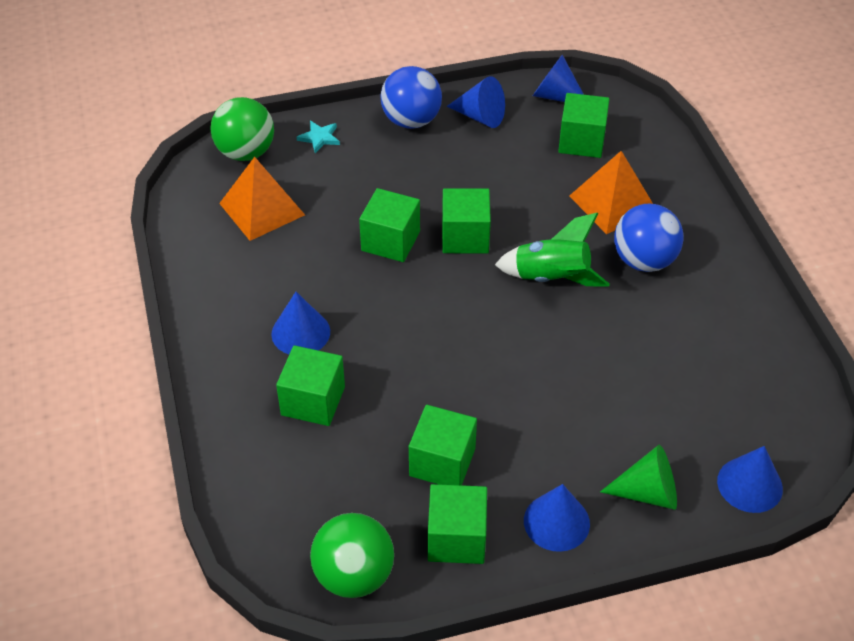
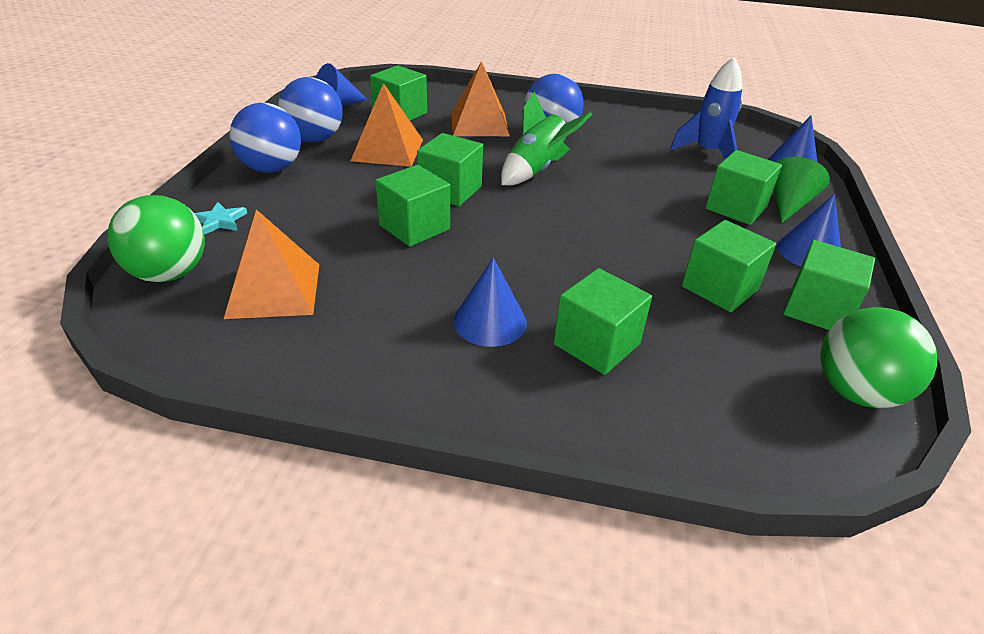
camera: 65 degrees left, 10 degrees down
blue cone [447,76,505,128] -> blue ball [278,77,343,142]
none -> orange pyramid [351,83,423,167]
none -> blue rocket [670,57,742,159]
none -> green cube [705,150,782,225]

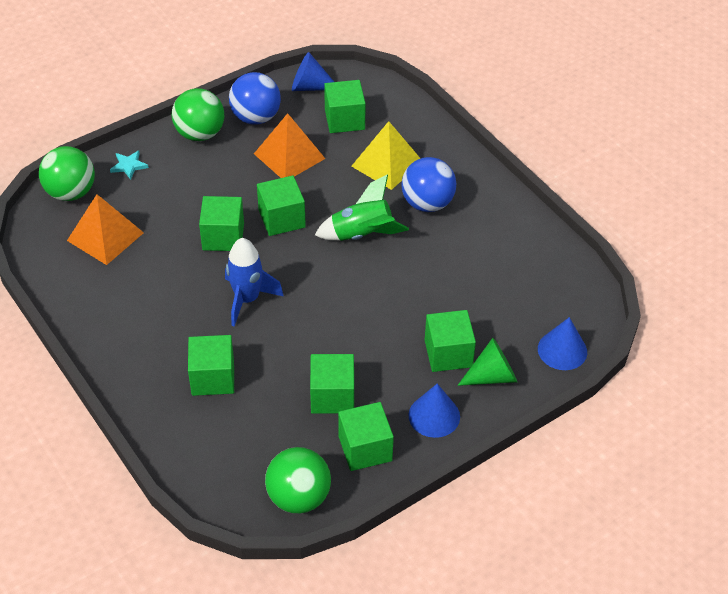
camera: 45 degrees right, 10 degrees up
blue ball [229,103,301,173] -> green ball [172,88,224,141]
orange pyramid [451,61,510,136] -> yellow pyramid [351,121,421,190]
blue cone [453,257,527,347] -> none
blue rocket [670,57,742,159] -> blue rocket moved to [225,238,284,327]

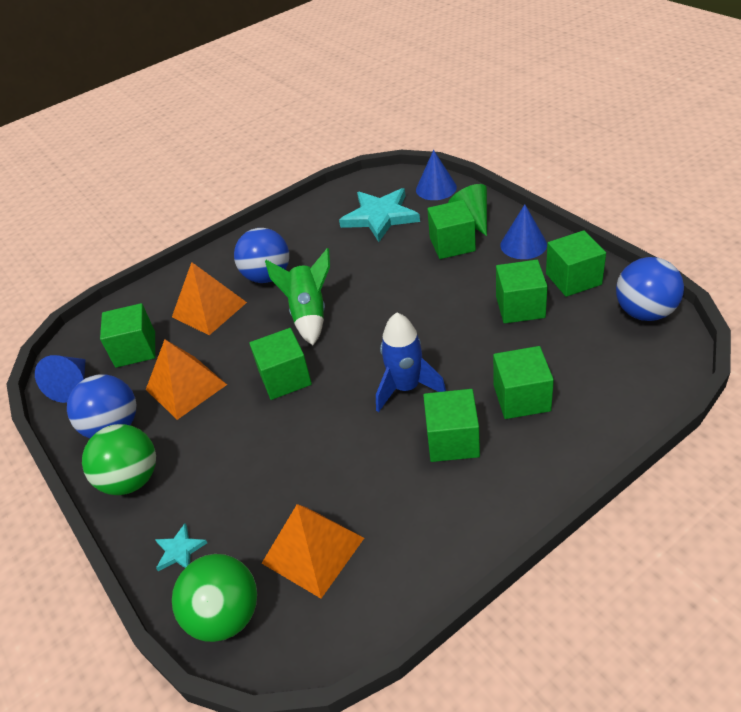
camera: 85 degrees left, 5 degrees down
green cube [199,196,244,251] -> green cube moved to [423,389,480,462]
green ball [265,447,331,514] -> blue ball [616,257,684,321]
yellow pyramid [351,121,421,190] -> orange pyramid [172,262,247,335]
none -> turquoise star [339,188,420,242]

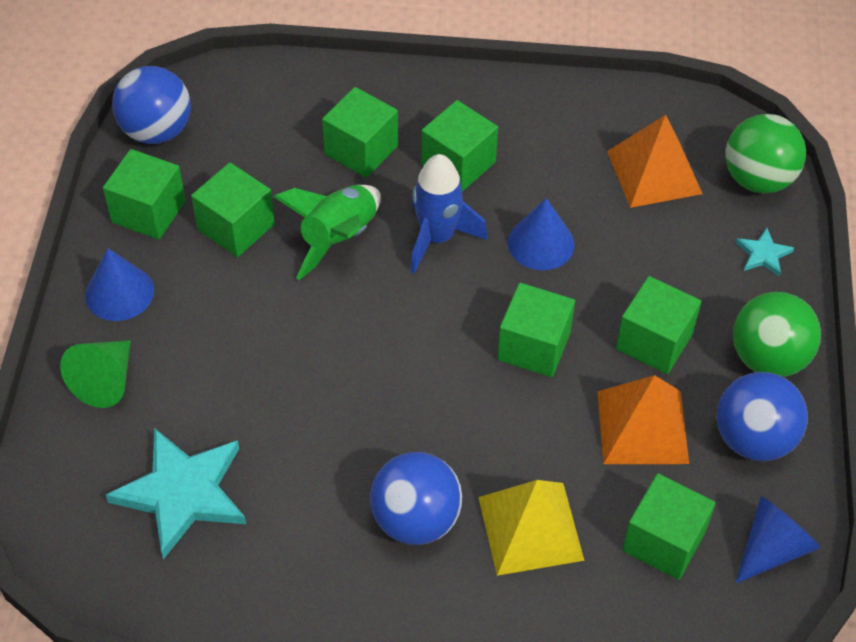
camera: 145 degrees left, 10 degrees up
orange pyramid [172,262,247,335] -> yellow pyramid [478,480,585,576]
green rocket [265,248,330,345] -> green rocket moved to [274,185,381,280]
blue cone [416,150,457,200] -> blue cone moved to [508,198,575,270]
green cube [427,200,476,259] -> green cube moved to [616,276,701,374]

